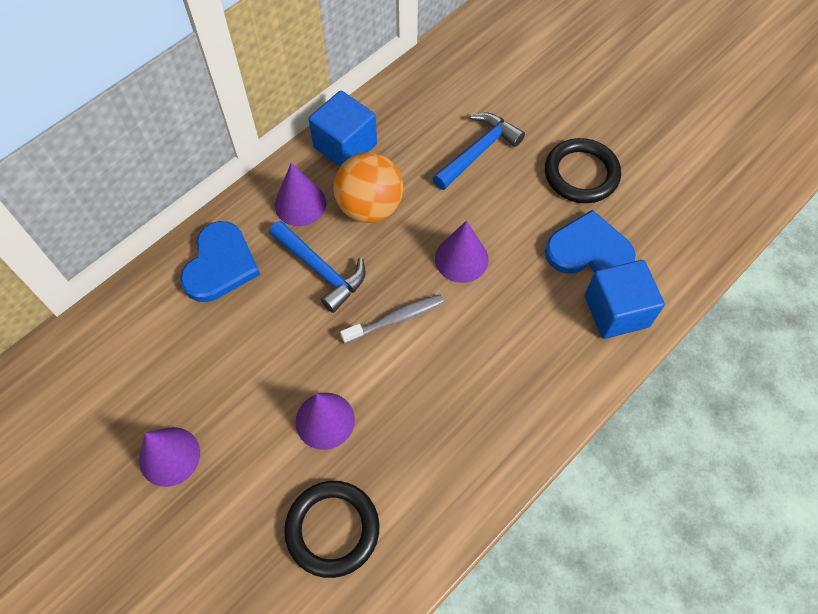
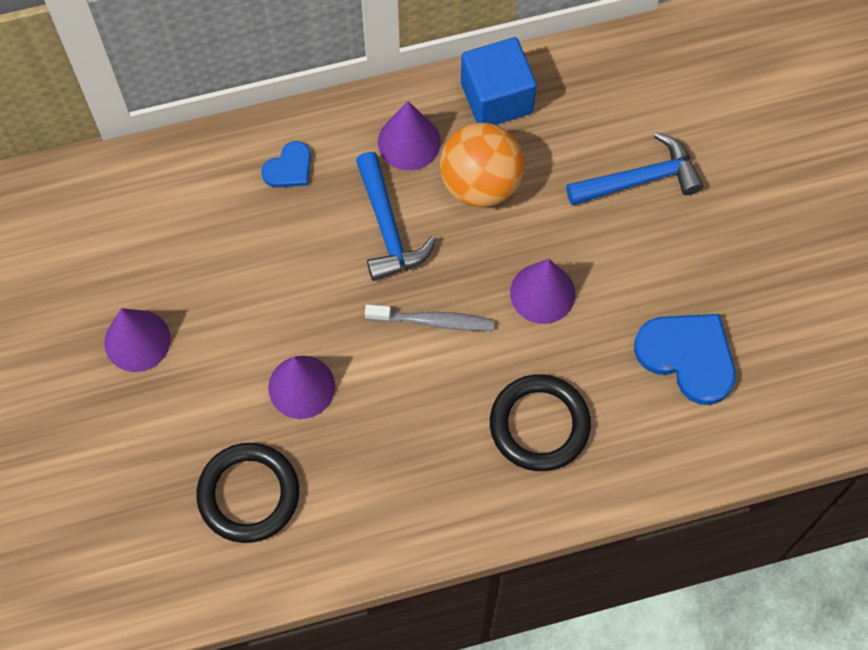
camera: 30 degrees right, 5 degrees up
blue heart [180,221,260,302] -> blue heart [261,141,311,188], size x0.54
black ring [545,138,621,203] -> black ring moved to [490,374,591,471]
blue cube [585,260,665,339] -> none

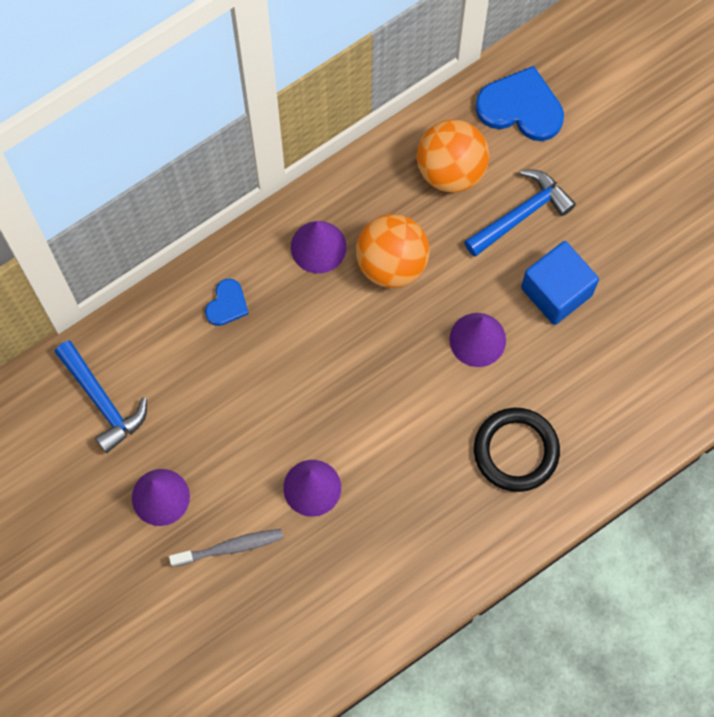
camera: 20 degrees left, 5 degrees up
black ring [197,443,299,543] -> none
blue hammer [356,152,436,281] -> blue hammer moved to [55,340,147,453]
grey toothbrush [365,304,494,331] -> grey toothbrush moved to [169,529,283,567]
blue cube [461,37,537,125] -> blue cube moved to [521,241,599,325]
blue heart [634,314,736,405] -> blue heart moved to [475,66,564,141]
none -> orange ball [417,119,489,193]

